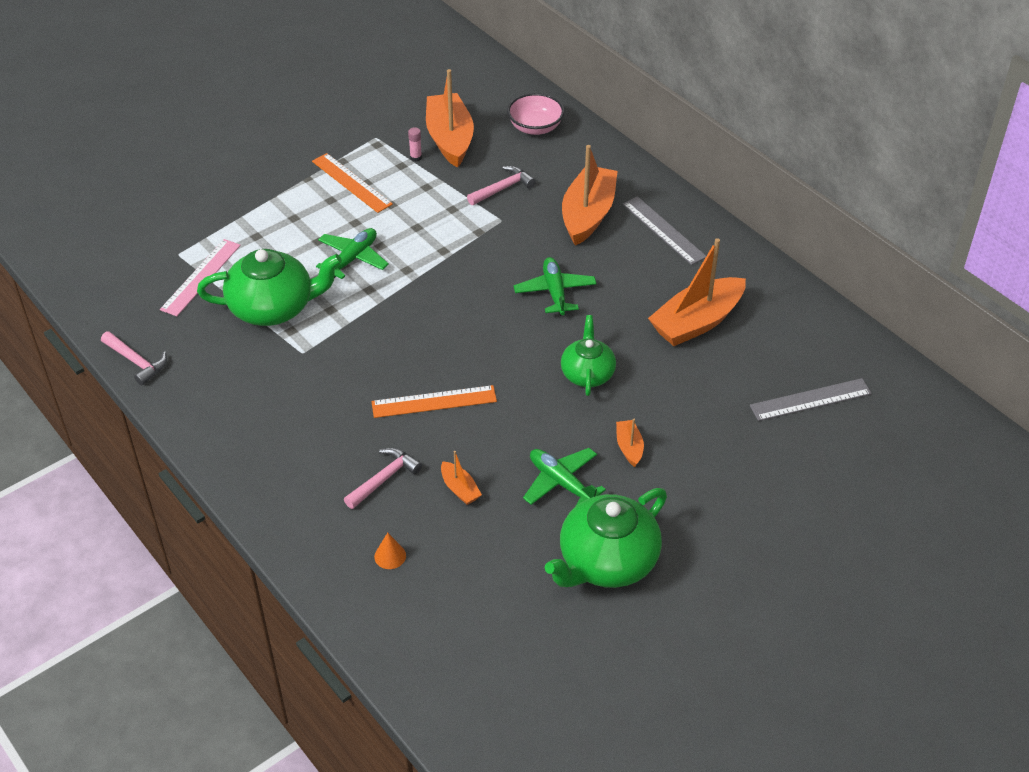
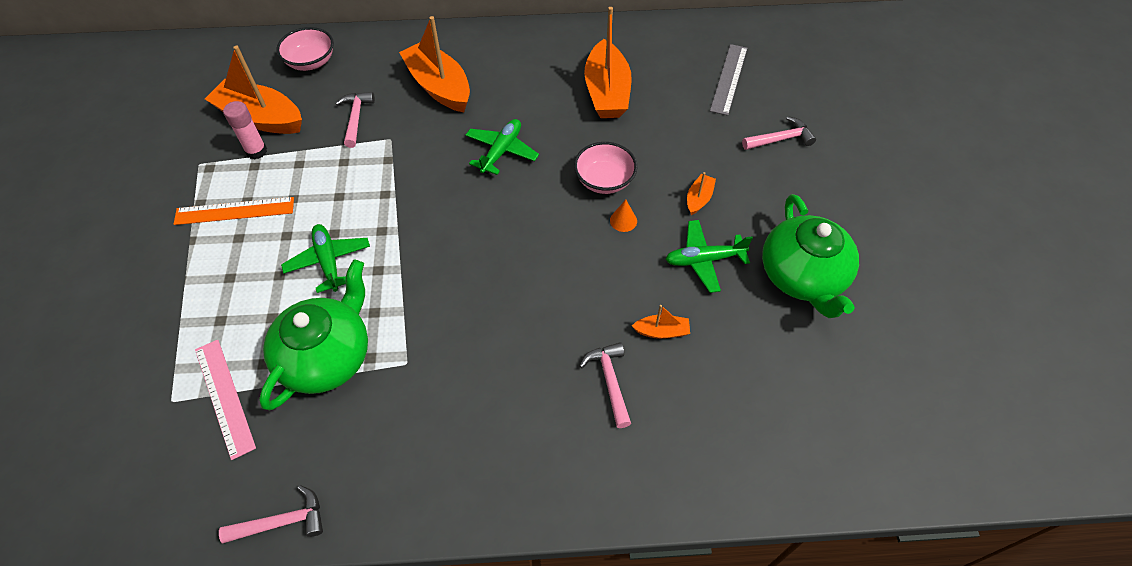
camera: 55 degrees left, 10 degrees up
orange ruler [371,385,497,418] -> none
orange cone [374,533,406,569] -> orange cone moved to [610,200,637,232]
pink glue stick [408,127,422,161] -> pink glue stick [223,101,267,160], size x1.68
green plane [514,257,597,316] -> green plane turned 90 degrees clockwise [465,119,539,175]
green teapot [561,315,616,396] -> pink bowl [574,142,637,194]
orange boat [616,419,644,467] -> orange boat turned 90 degrees clockwise [687,172,716,215]
grey ruler [623,196,706,265] -> none
none -> pink hammer [742,116,816,150]

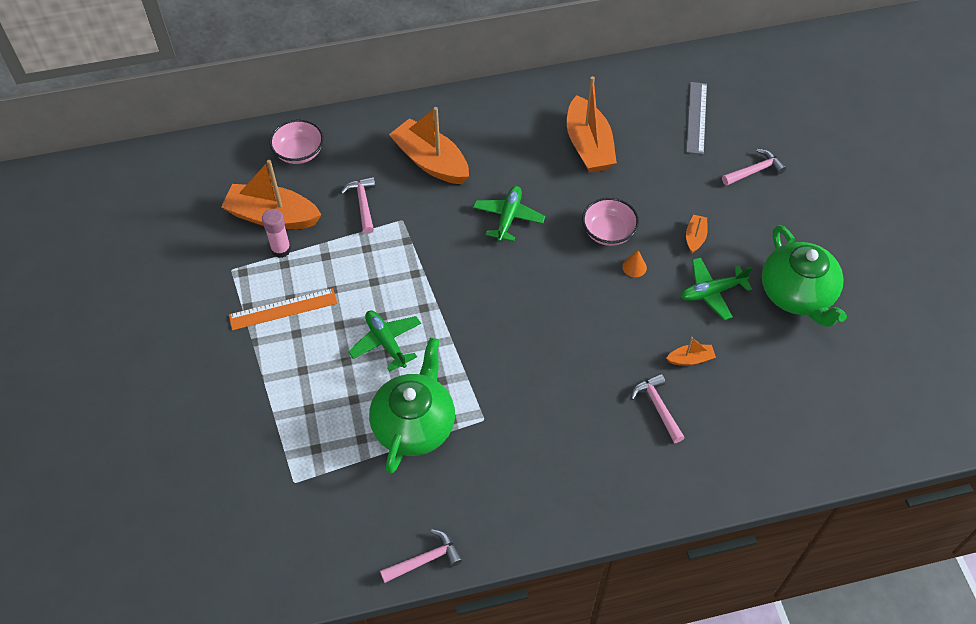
camera: 10 degrees left, 0 degrees up
pink ruler [195,340,256,460] -> none

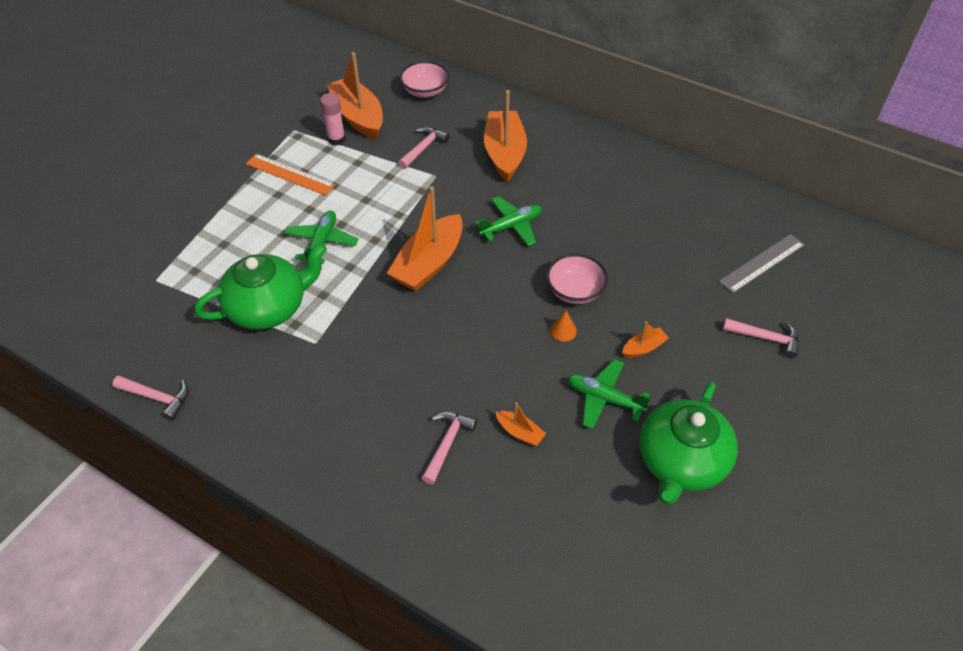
camera: 45 degrees right, 5 degrees down
orange boat [567,76,617,173] -> orange boat moved to [387,186,463,291]

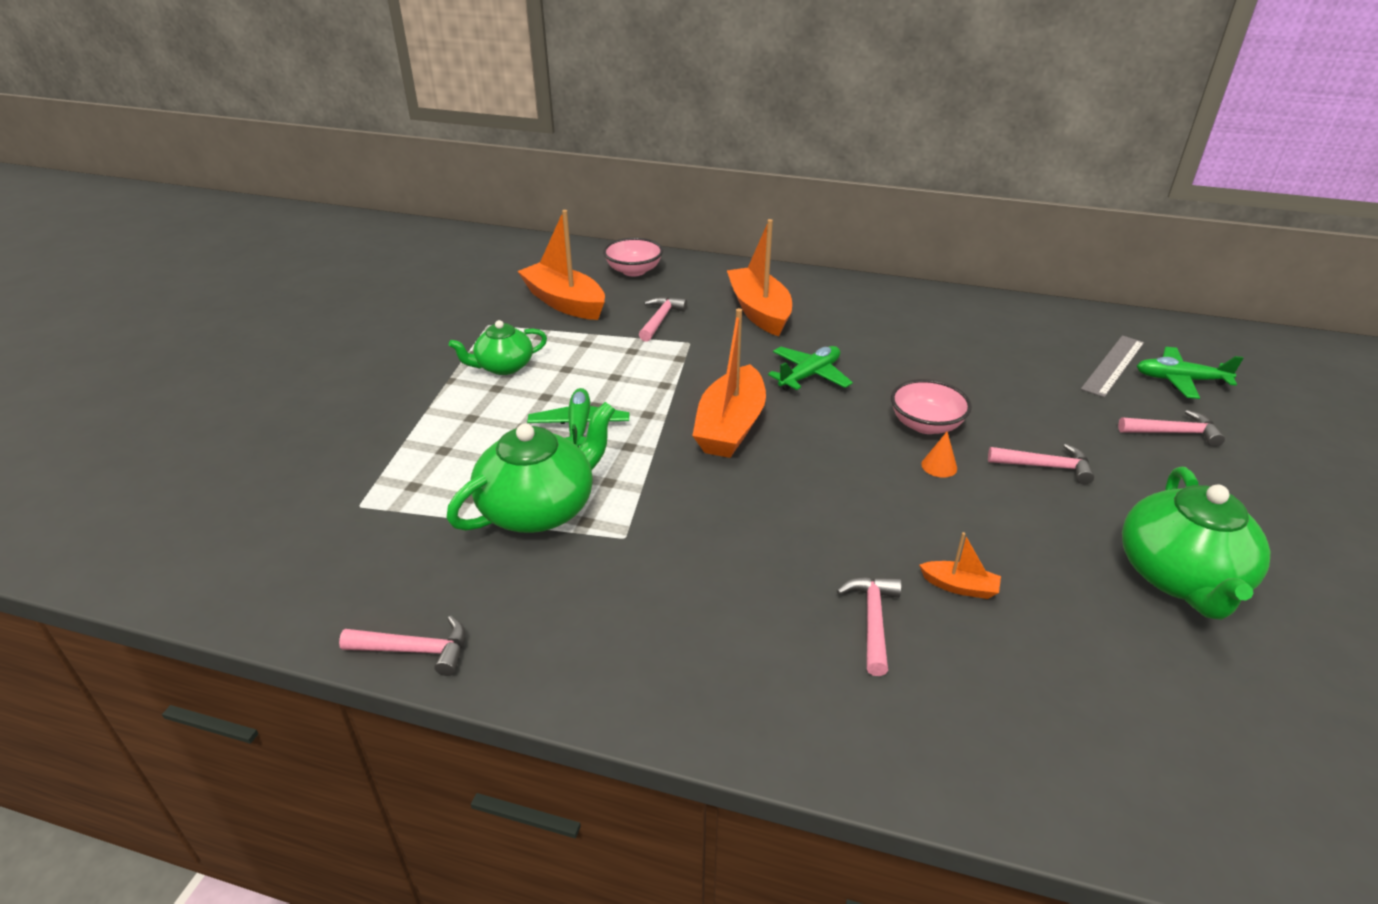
camera: 15 degrees left, 15 degrees down
orange ruler [246,154,335,196] -> green teapot [449,320,547,375]
pink glue stick [320,93,346,145] -> none
green plane [568,359,651,429] -> green plane moved to [1137,347,1243,399]
orange boat [622,322,669,358] -> pink hammer [988,444,1094,484]

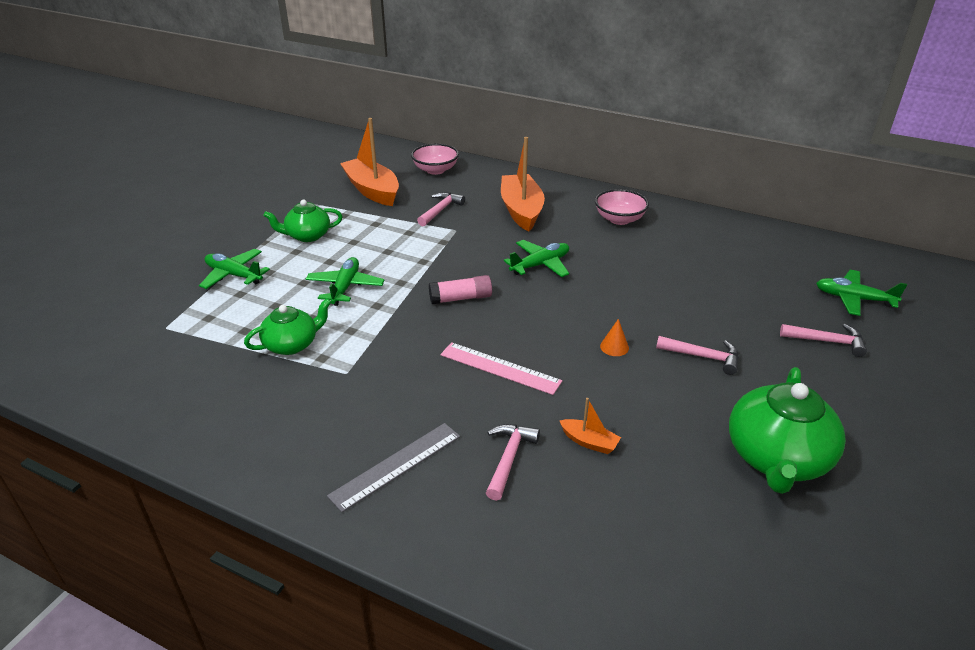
camera: 10 degrees right, 0 degrees up
pink hammer [339,616,465,676] -> none
green teapot [446,402,615,533] -> green teapot [244,298,331,355], size x0.61
orange boat [692,308,766,458] -> pink glue stick [429,275,492,304]
pink bowl [891,379,972,434] -> pink bowl moved to [595,189,649,225]
grey ruler [1081,336,1144,398] -> grey ruler moved to [327,423,460,512]
none -> green plane [199,249,270,289]
none -> pink ruler [440,342,562,395]

